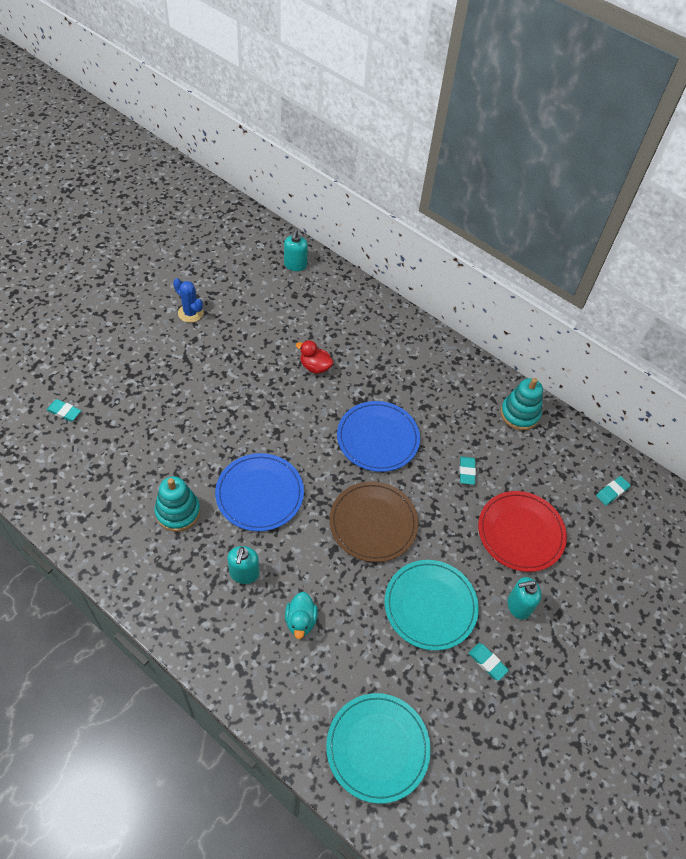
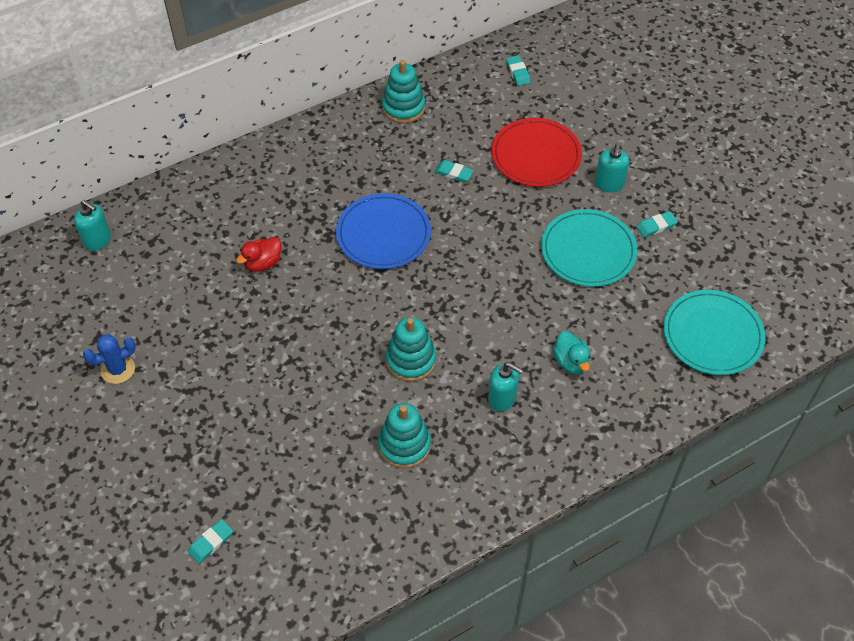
camera: 65 degrees left, 0 degrees up
blue plate [215,453,304,531] -> turquoise stacking toy [386,317,436,382]
turquoise duck [285,592,318,639] -> turquoise duck turned 45 degrees clockwise [553,331,590,374]
brown plate [329,481,418,562] -> none

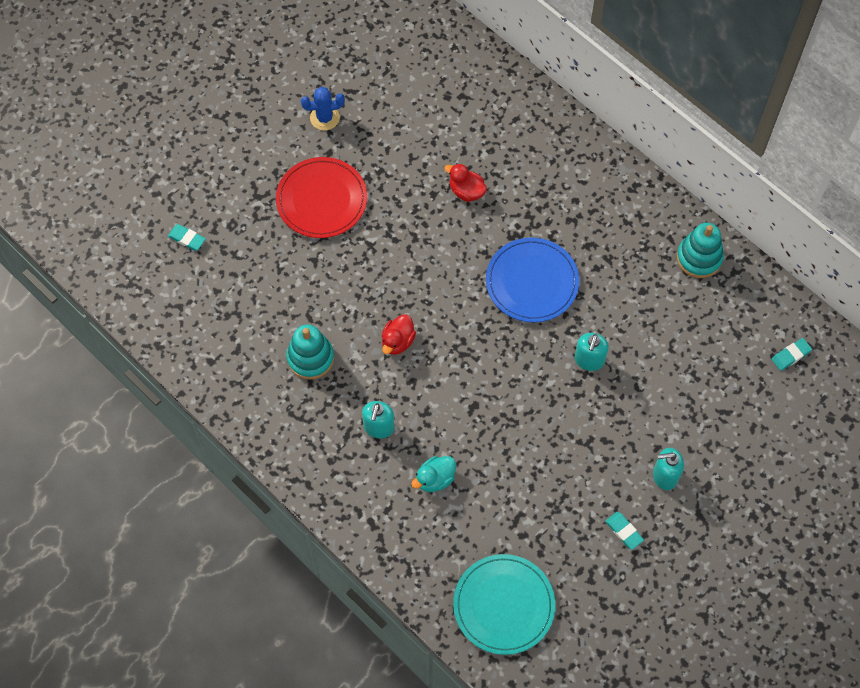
camera: 75 degrees right, 10 degrees up
turquoise soap dispenser [74,200,111,251] -> turquoise soap dispenser moved to [575,333,609,371]
blue cactus [83,334,136,384] -> blue cactus turned 60 degrees counterclockwise [301,87,345,131]
turquoise stacking toy [386,317,436,382] -> red duck [382,314,416,355]
turquoise eraser [434,160,474,183] -> none
red plate [491,118,582,187] -> red plate moved to [276,157,367,238]
turquoise plate [541,209,637,287] -> none

